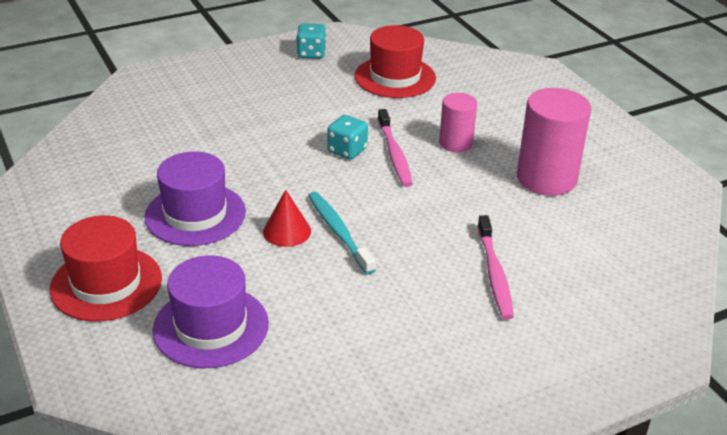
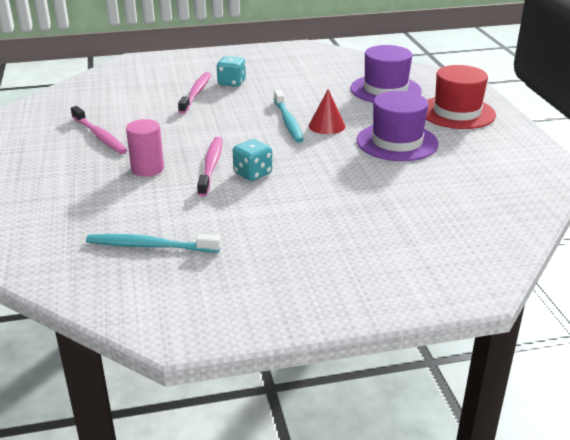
camera: 165 degrees left, 5 degrees down
turquoise dice [297,24,326,58] -> turquoise dice moved to [217,56,246,87]
red hat [355,25,436,98] -> turquoise toothbrush [86,234,221,253]
pink cylinder [517,88,591,196] -> pink toothbrush [71,106,127,154]

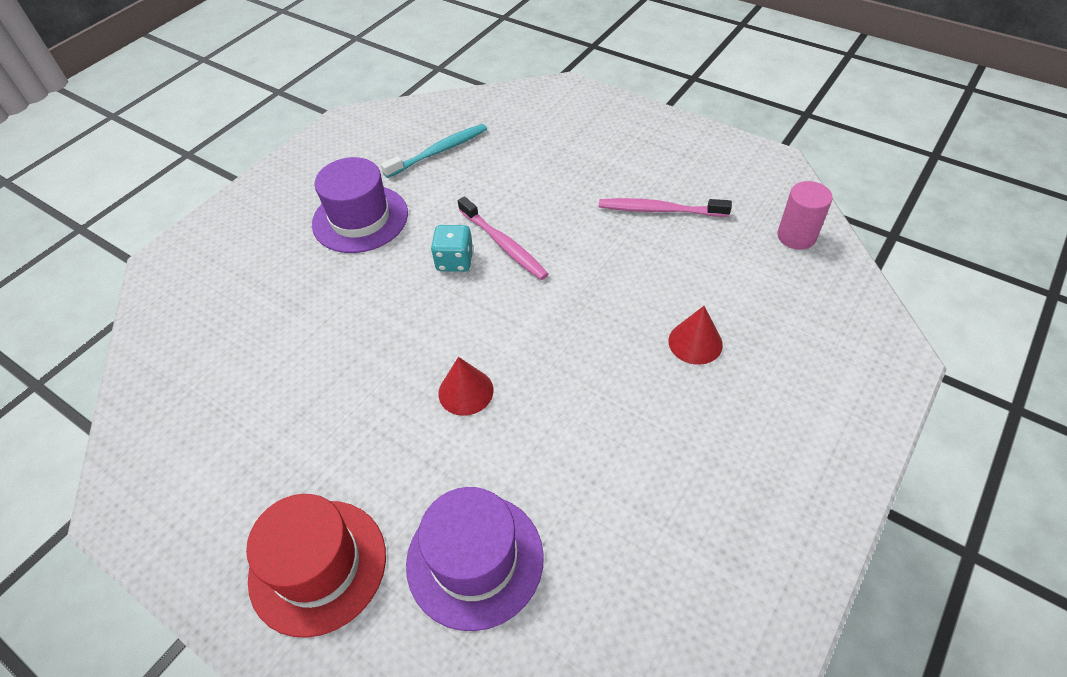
camera: 140 degrees right, 20 degrees up
pink cylinder [126,119,164,177] -> pink cylinder moved to [777,181,833,250]
pink toothbrush [178,72,211,114] -> red cone [669,306,723,365]
turquoise dice [217,56,246,87] -> none
turquoise toothbrush [274,90,304,143] -> none
purple hat [356,91,439,161] -> purple hat moved to [312,157,408,253]

